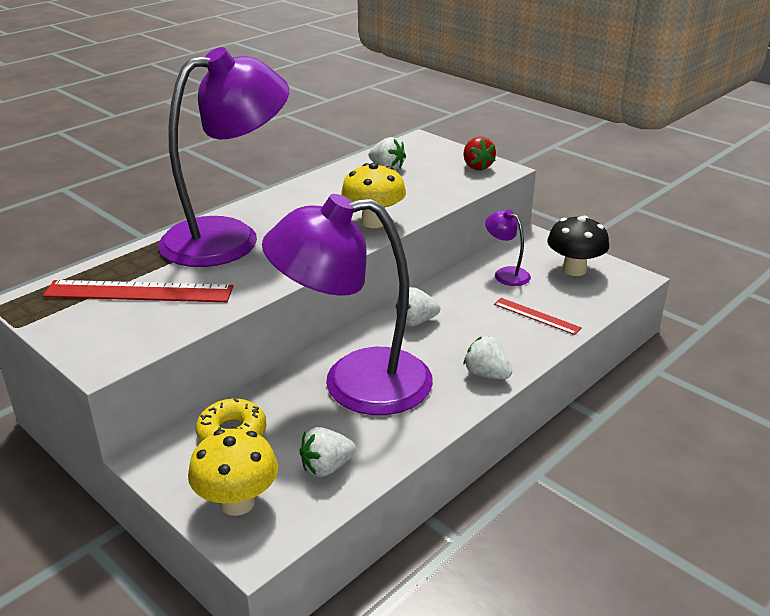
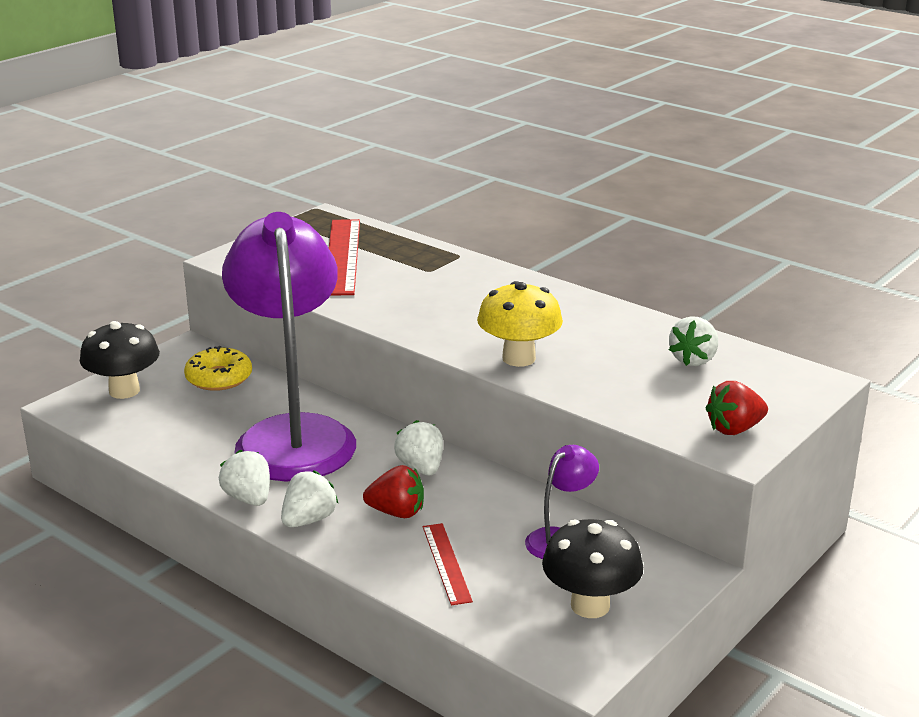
camera: 85 degrees right, 5 degrees down
purple lamp [158,47,289,267] -> none
yellow mushroom [188,429,278,516] -> black mushroom [80,321,160,399]
white strawberry [300,427,356,477] -> white strawberry moved to [219,450,270,506]
red ruler [494,298,582,335] -> red ruler turned 45 degrees counterclockwise [423,523,473,605]
none -> red strawberry [363,465,424,518]

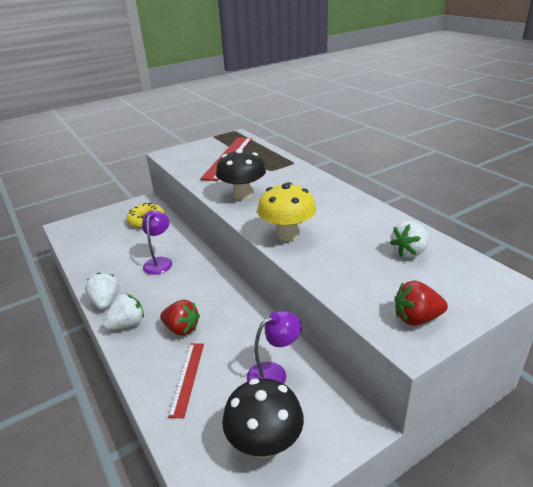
camera: 20 degrees right, 5 degrees up
black mushroom [80,321,160,399] -> black mushroom moved to [216,149,266,200]
purple lamp [222,212,356,481] -> purple lamp [142,210,172,275], size x0.40
white strawberry [394,420,443,476] -> none

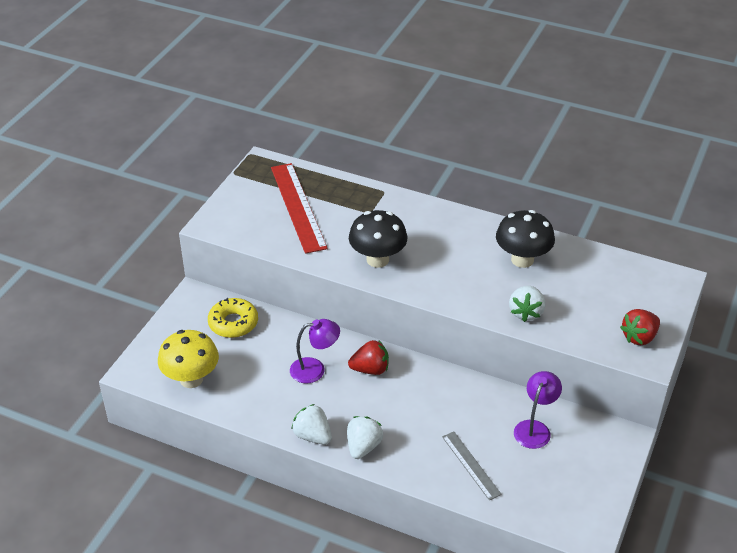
camera: 35 degrees left, 10 degrees up
purple lamp [142,210,172,275] -> purple lamp turned 105 degrees clockwise [290,319,340,383]
red strawberry [160,300,200,336] -> red strawberry moved to [348,340,389,375]
red ruler [168,343,204,418] -> grey ruler [442,432,502,501]
black mushroom [222,378,304,458] -> black mushroom moved to [496,210,555,268]
yellow mushroom [257,182,316,241] -> yellow mushroom moved to [158,330,219,388]
white strawberry [390,221,429,258] -> white strawberry moved to [509,286,545,322]

